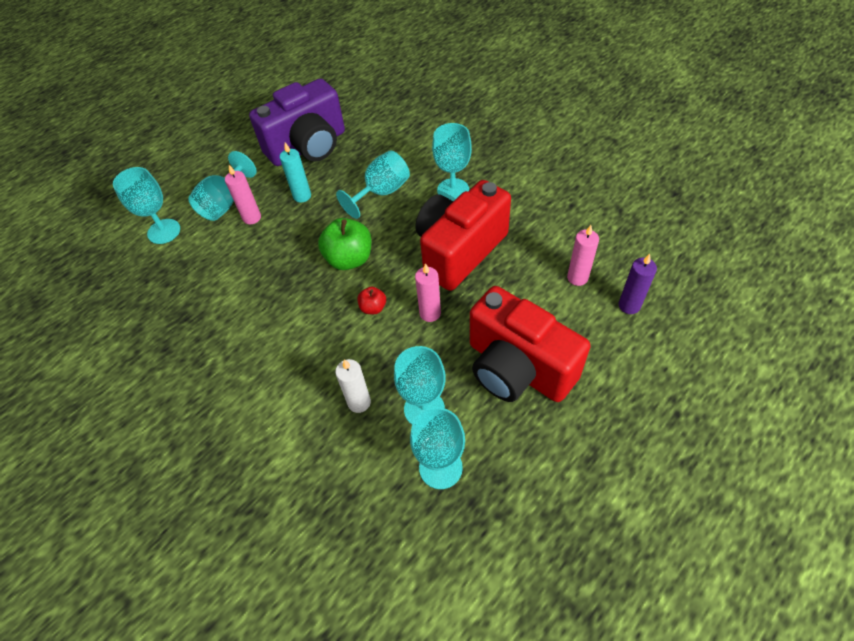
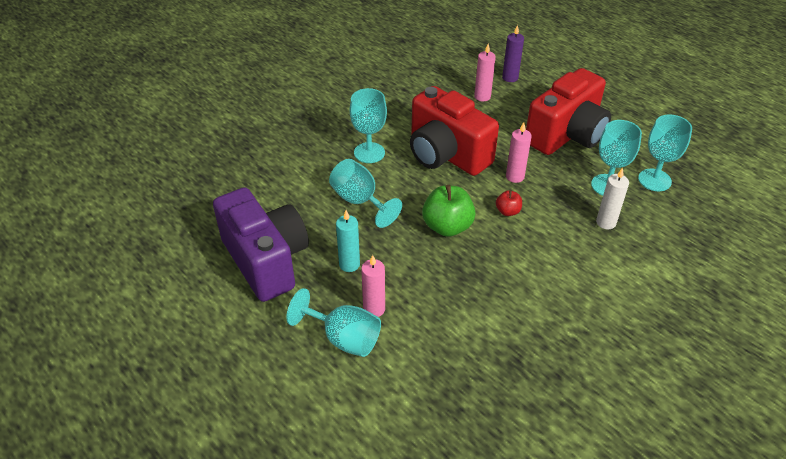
camera: 90 degrees left, 10 degrees down
turquoise goblet [113,167,180,244] -> none

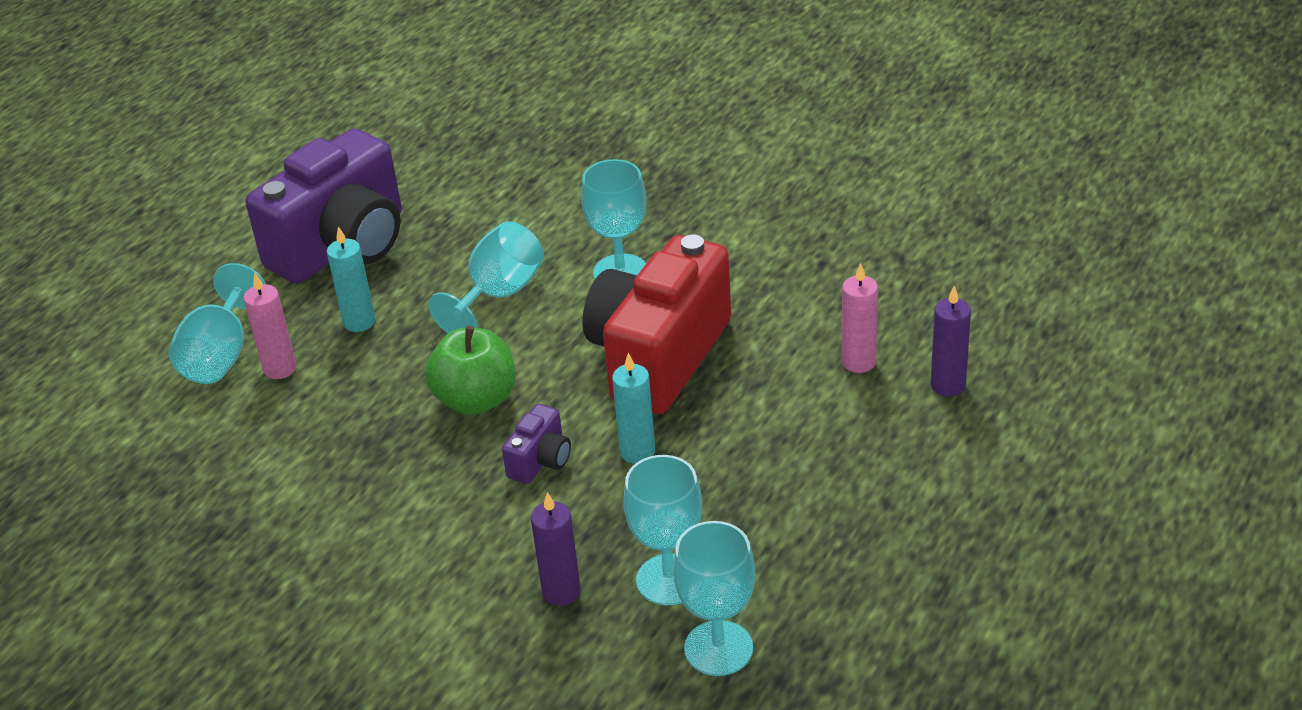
camera: 75 degrees right, 5 degrees down
red apple [496,190,522,216] -> purple camera [502,404,571,484]
pink candle [506,122,532,183] -> turquoise candle [612,353,655,464]
red camera [526,68,611,155] -> none
white candle [596,168,629,230] -> purple candle [531,492,581,606]

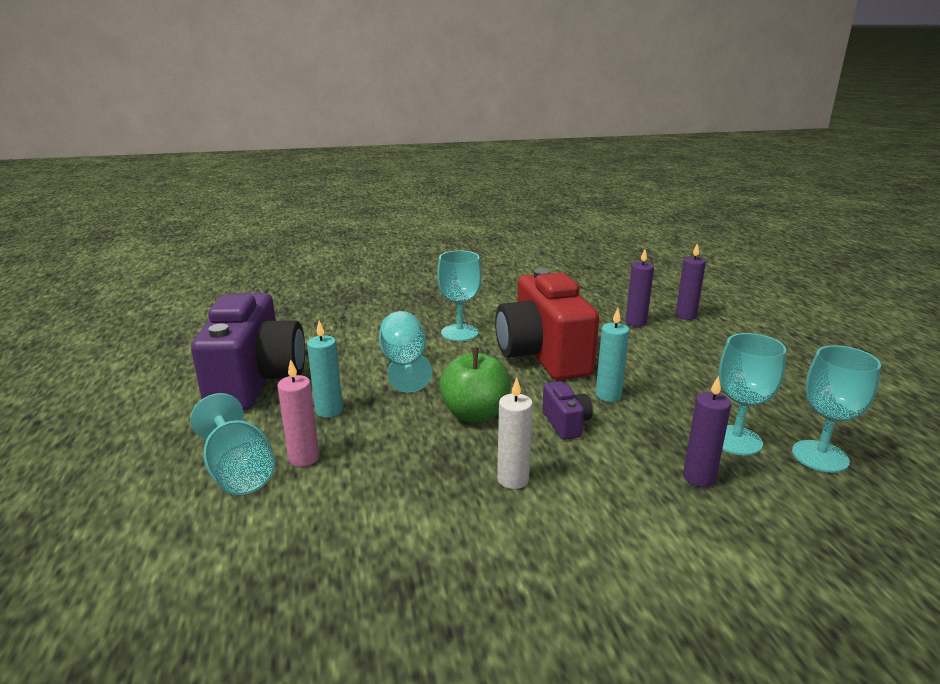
camera: 45 degrees left, 15 degrees down
pink candle [842,263,878,373] -> purple candle [625,249,654,327]
none -> white candle [497,378,533,489]

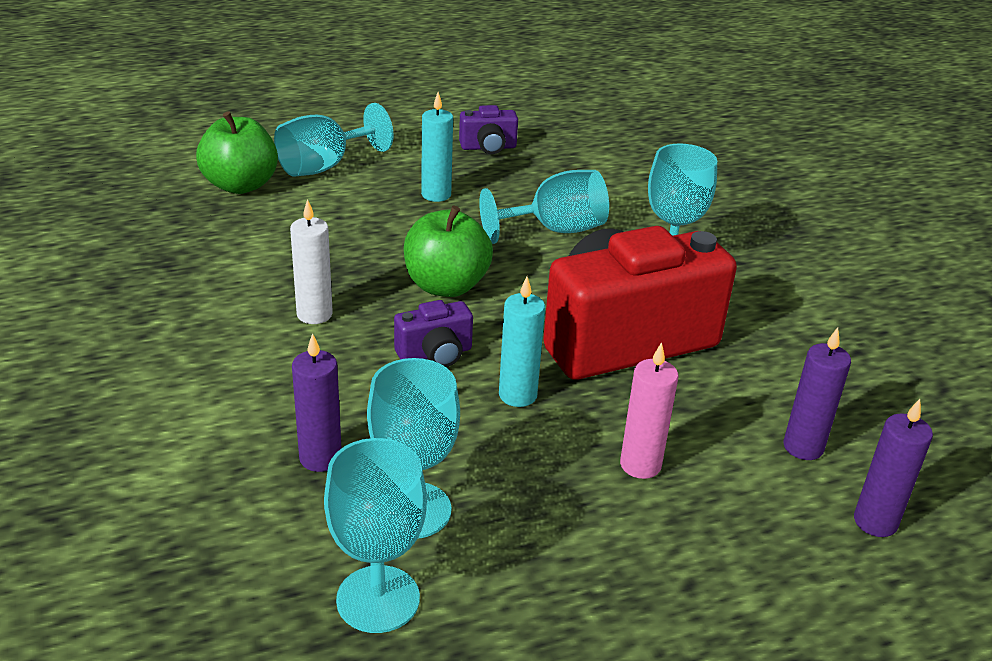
camera: 80 degrees right, 10 degrees up
purple camera [191,293,305,410] -> purple camera [459,105,518,154], size x0.42
pink candle [278,359,319,467] -> pink candle moved to [620,342,678,479]
none -> green apple [196,111,278,194]

